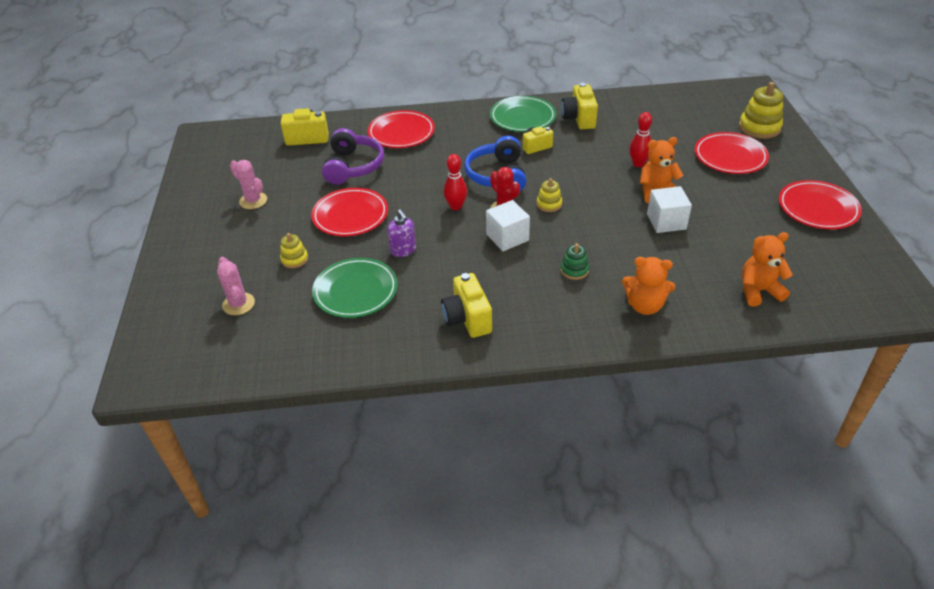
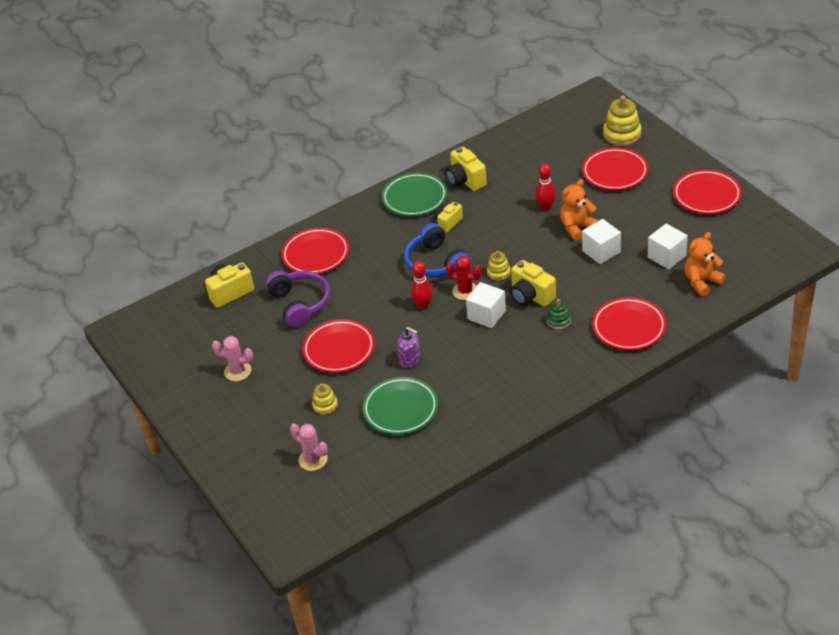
camera: 25 degrees left, 0 degrees up
yellow camera [441,273,492,338] -> yellow camera moved to [510,260,556,307]
orange teddy bear [622,257,675,315] -> red plate [592,297,666,350]
none -> white cube [648,224,688,269]

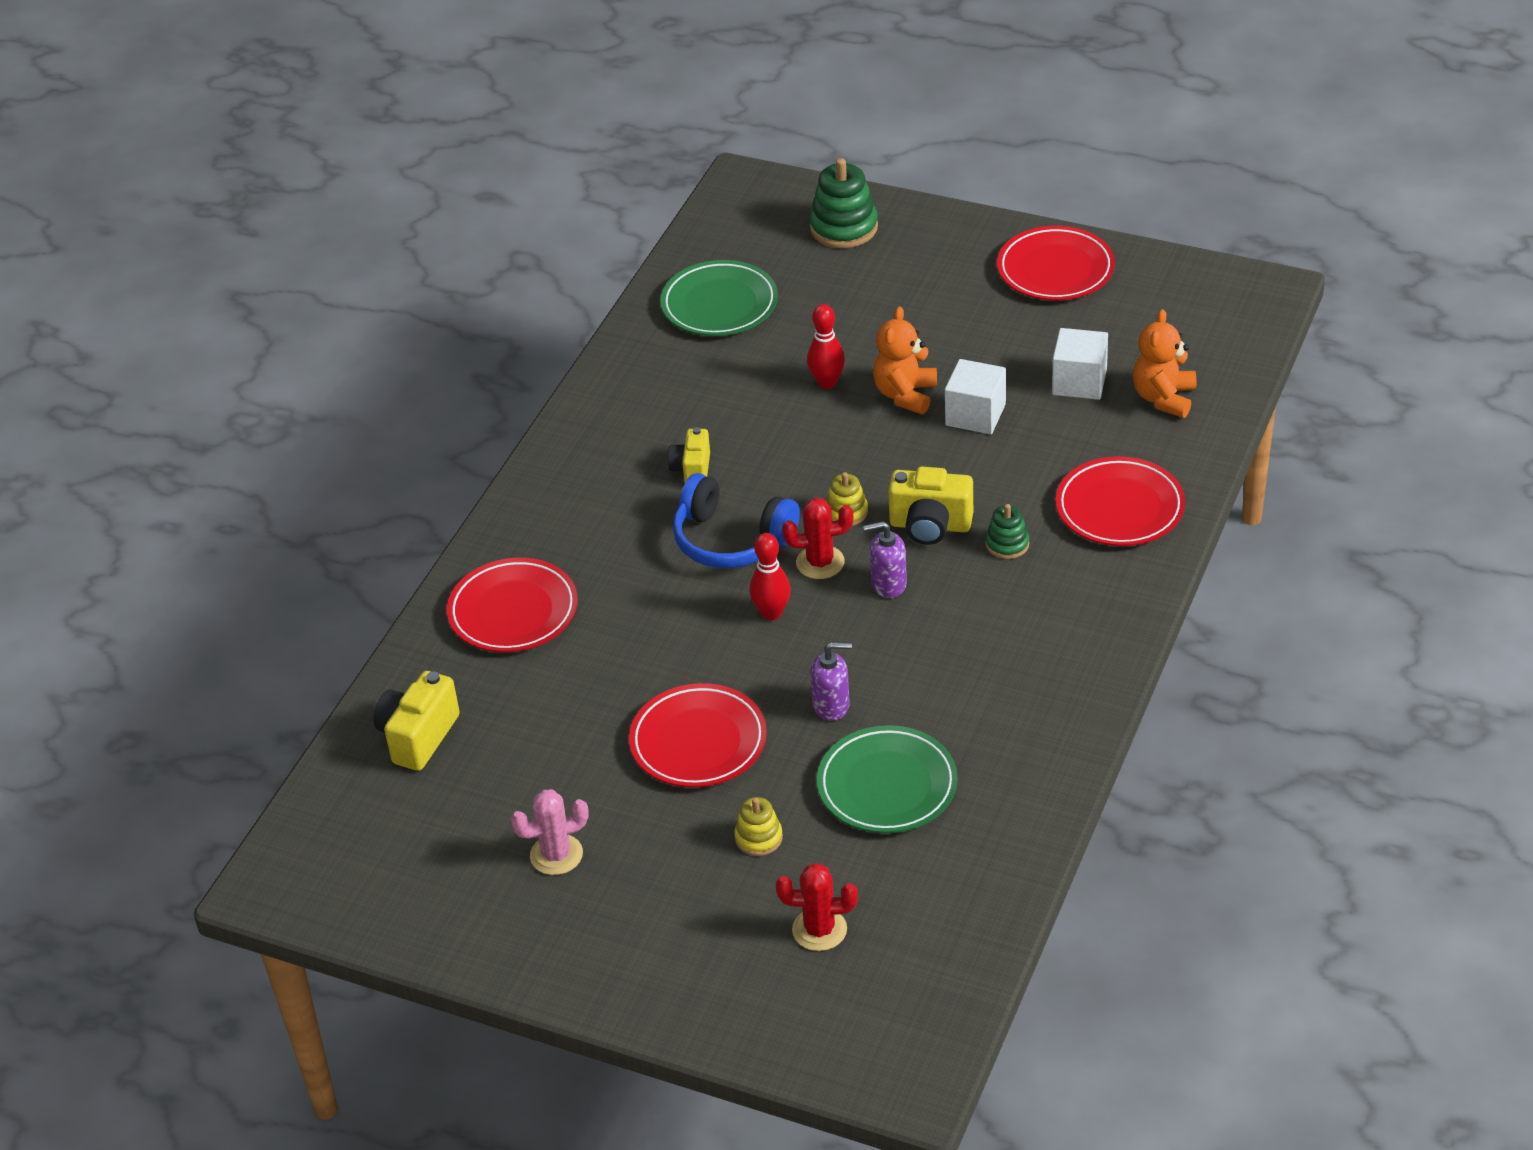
camera: 35 degrees left, 0 degrees up
purple headphones [265,271,330,328] -> none
pink cactus [290,423,327,471] -> red cactus [776,863,858,951]
green plate [382,173,447,216] -> green plate moved to [660,260,778,336]
yellow camera [445,147,487,191] -> none
white cube [466,282,506,328] -> purple soap dispenser [863,521,907,598]
red plate [582,148,649,190] -> none
yellow stacking toy [603,96,642,146] -> green stacking toy [809,158,878,248]

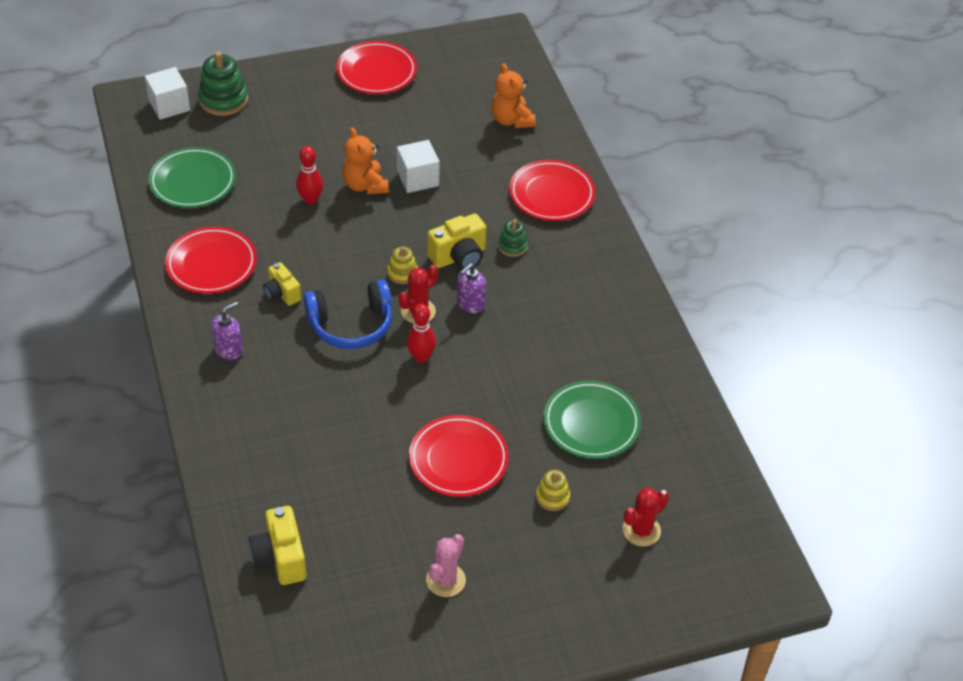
camera: 45 degrees left, 5 degrees up
red plate [447,558,578,652] -> red plate moved to [165,227,257,294]
purple soap dispenser [810,642,852,721] -> purple soap dispenser moved to [211,302,243,360]
white cube [1052,328,1108,400] -> white cube moved to [145,67,190,120]

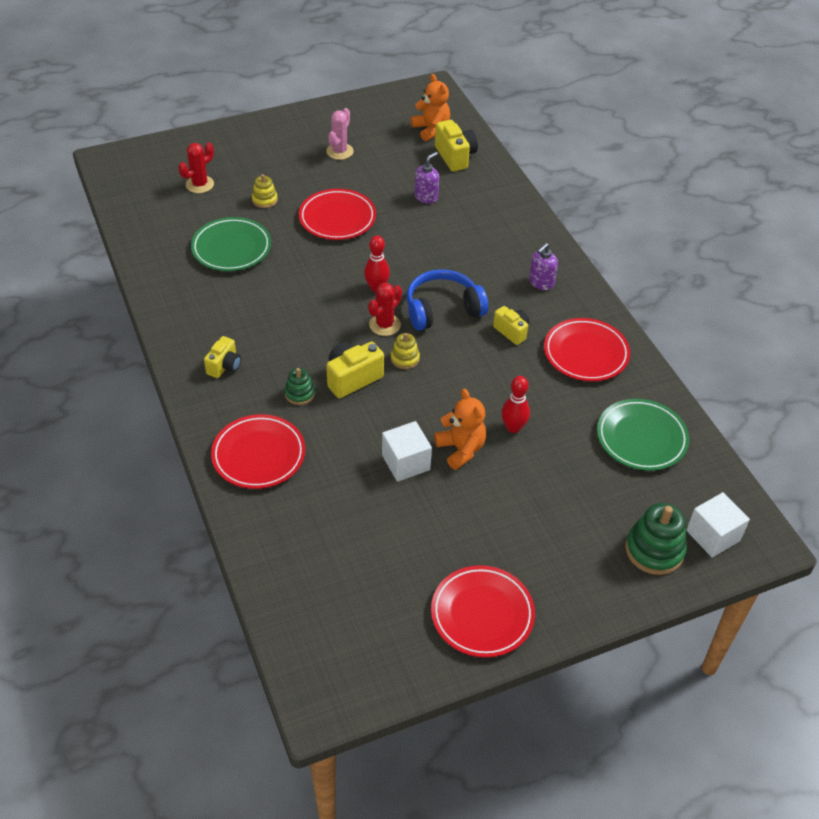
camera: 175 degrees right, 0 degrees up
purple soap dispenser [457,263,486,313] -> purple soap dispenser moved to [415,152,439,204]
orange teddy bear [491,63,536,128] -> orange teddy bear moved to [411,74,450,141]
none -> yellow camera [204,336,241,378]

